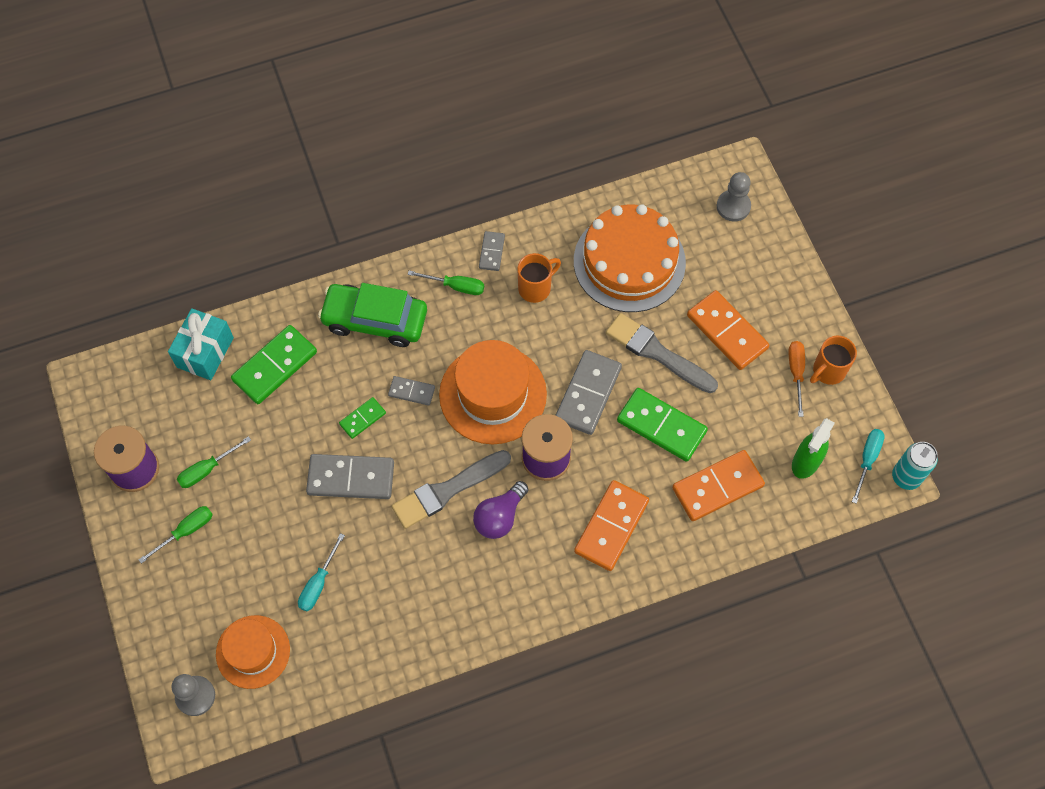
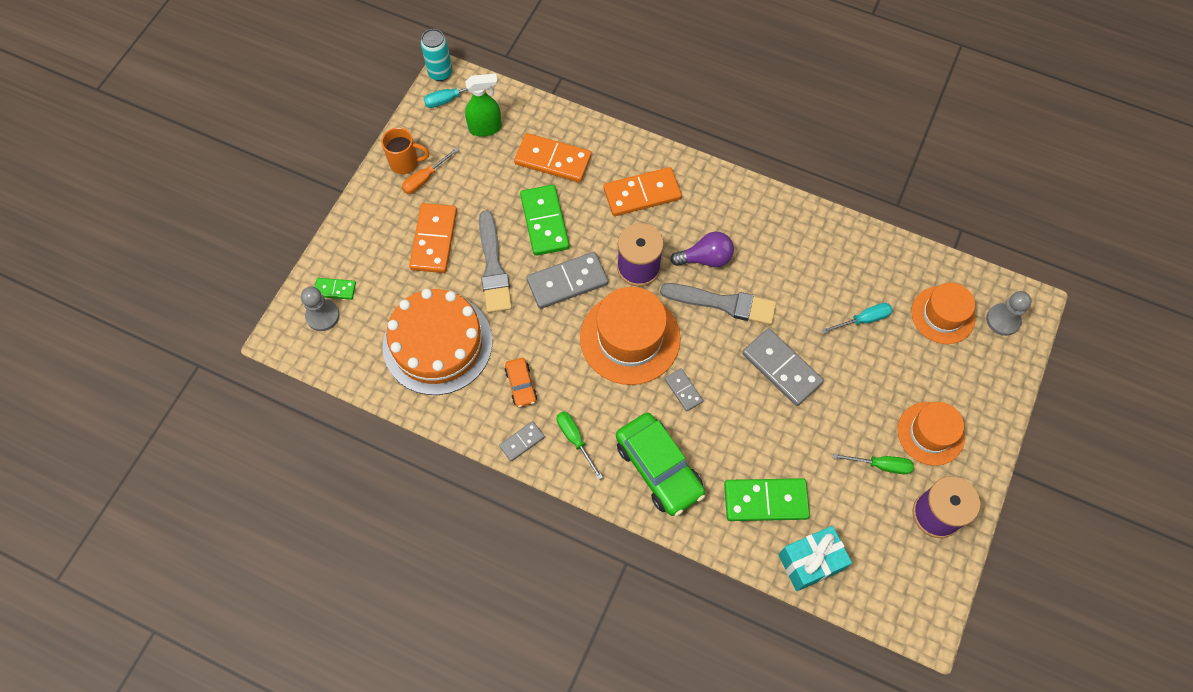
camera: 135 degrees left, 0 degrees up
green screwdriver [139,506,213,564] -> orange hat [898,402,965,466]
green domino [339,397,386,439] -> green domino moved to [315,278,356,300]
orange mug [517,253,561,303] -> orange car [505,358,537,407]

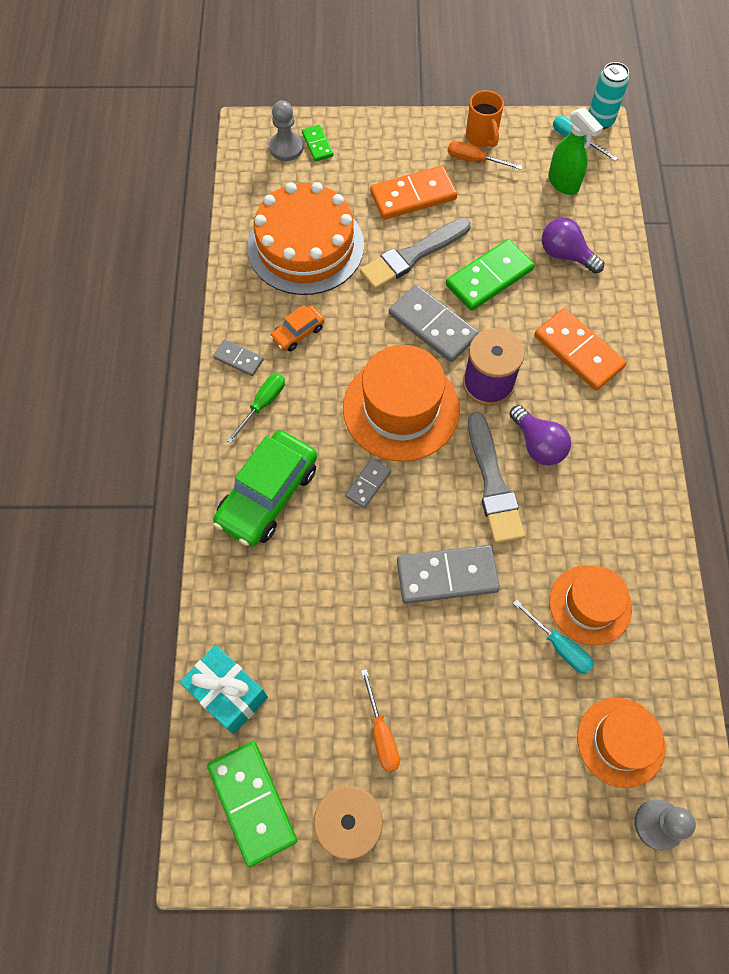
camera: 65 degrees right, 0 degrees up
orange domino [514,133,592,183] -> purple light bulb [542,218,604,274]
green domino [724,478,810,521] -> green domino moved to [207,742,297,867]
grey domino [742,328,824,406] -> grey domino turned 60 degrees clockwise [397,545,500,604]
green screwdriver [833,453,914,474] -> orange screwdriver [361,669,400,772]
orange hat [898,402,965,466] -> orange hat moved to [549,565,632,645]

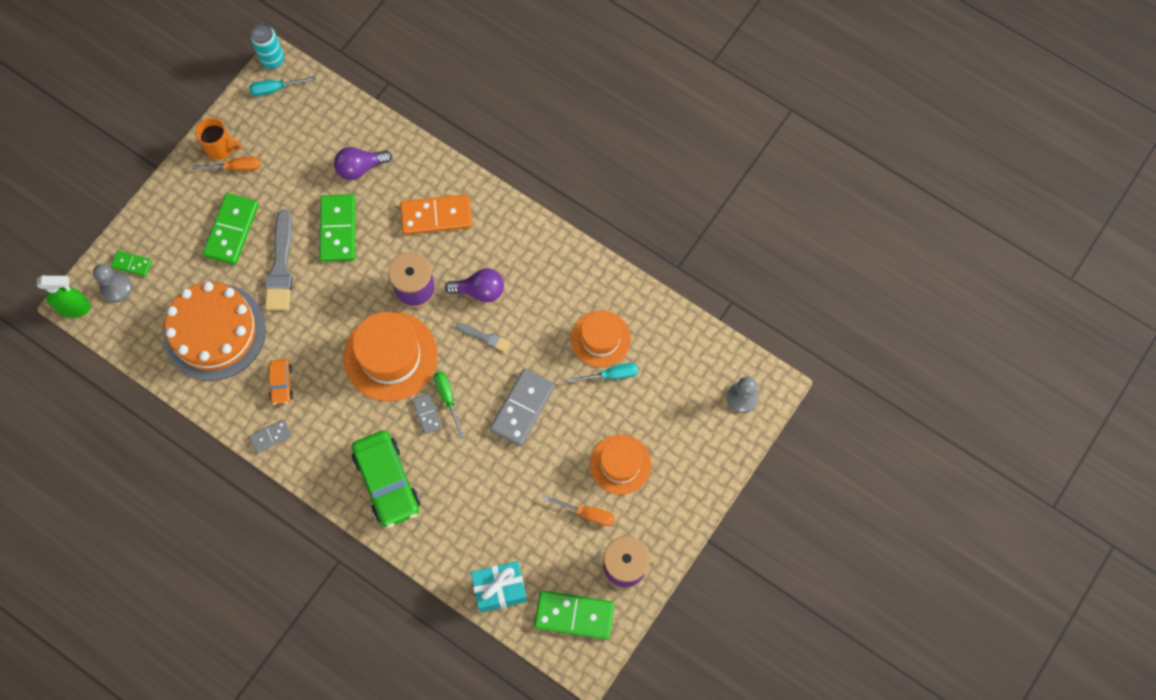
camera: 55 degrees left, 5 degrees up
green screwdriver [226,373,285,443] -> green screwdriver moved to [434,371,464,438]
orange domino [370,166,457,220] -> green domino [203,193,259,265]
grey domino [389,285,479,362] -> none
orange screwdriver [447,141,523,170] -> orange screwdriver turned 150 degrees counterclockwise [192,157,260,171]
grey brush [468,412,525,544] -> grey brush [456,323,510,352], size x0.52
green spray bottle [548,108,603,195] -> green spray bottle moved to [37,276,91,318]
orange hat [577,698,665,788] -> orange hat moved to [590,434,651,495]

